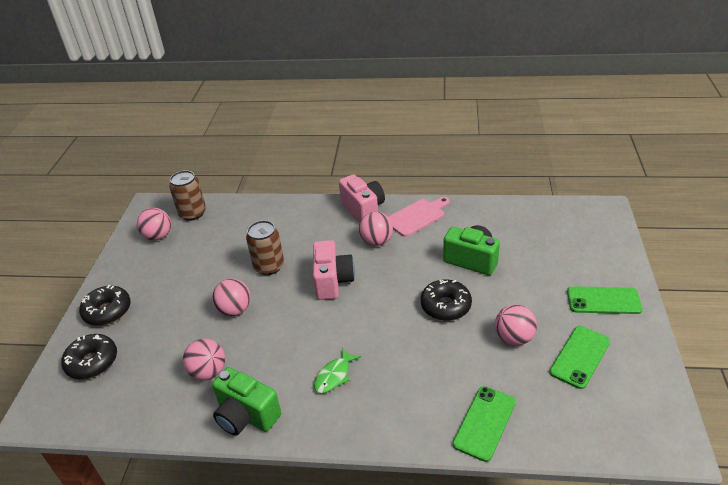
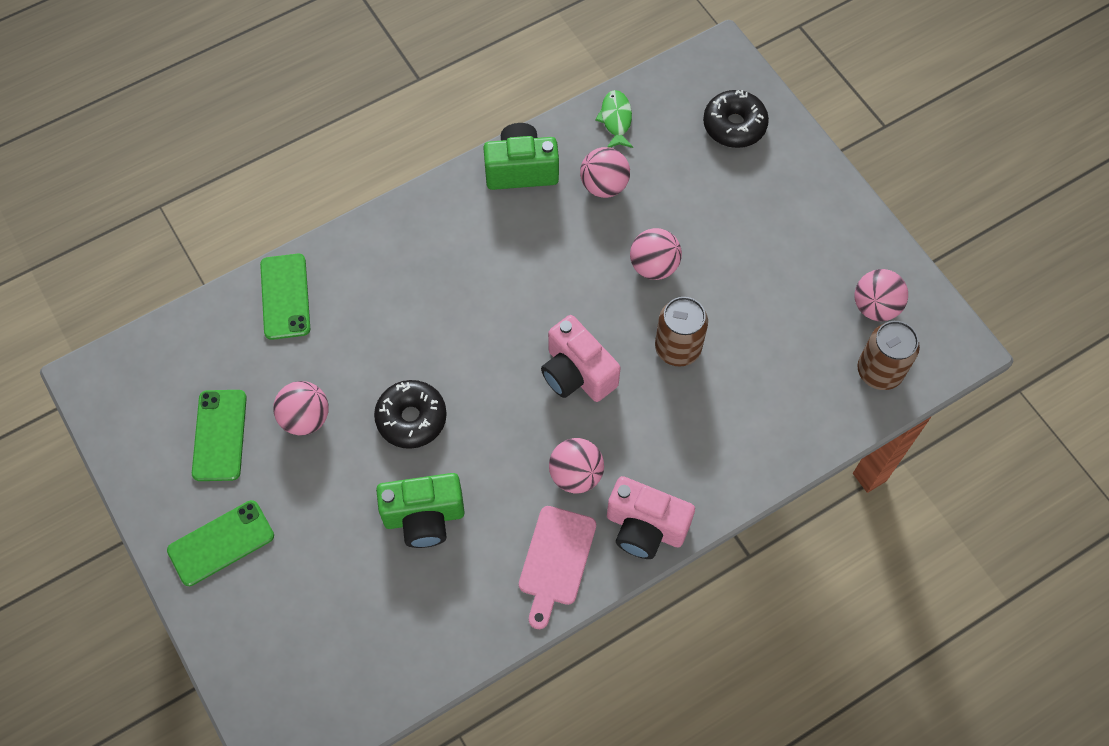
camera: 140 degrees right, 25 degrees up
black donut [79,285,131,326] -> none
green fish [314,348,361,393] -> green fish moved to [595,90,633,148]

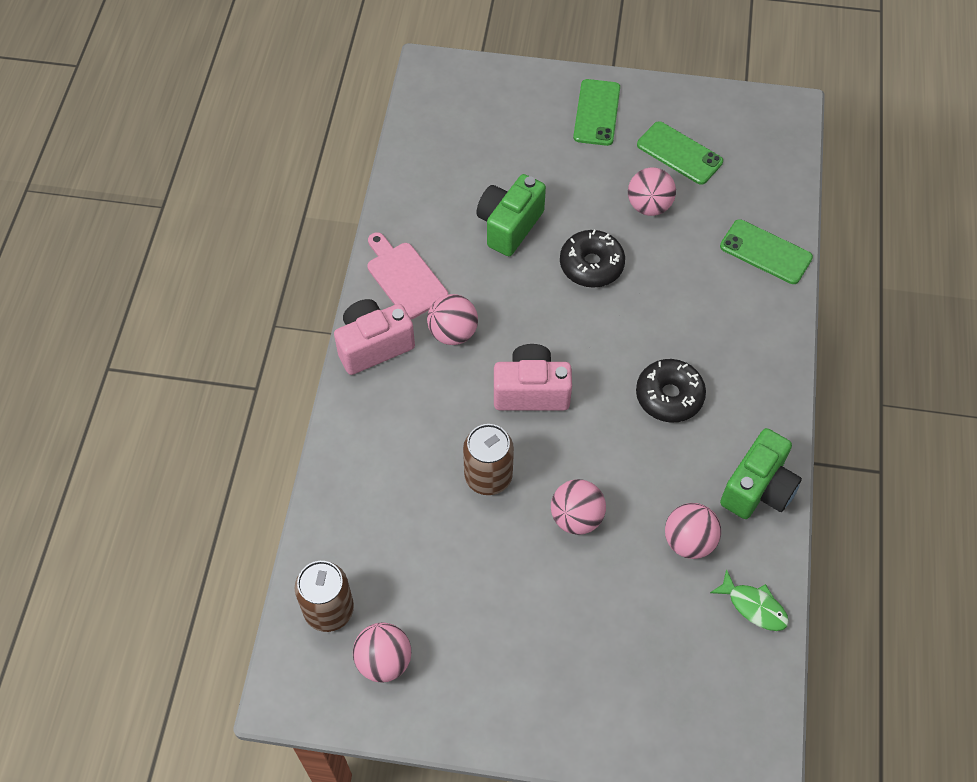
camera: 130 degrees right, 5 degrees down
black donut [703,90,769,148] -> black donut moved to [636,359,706,422]

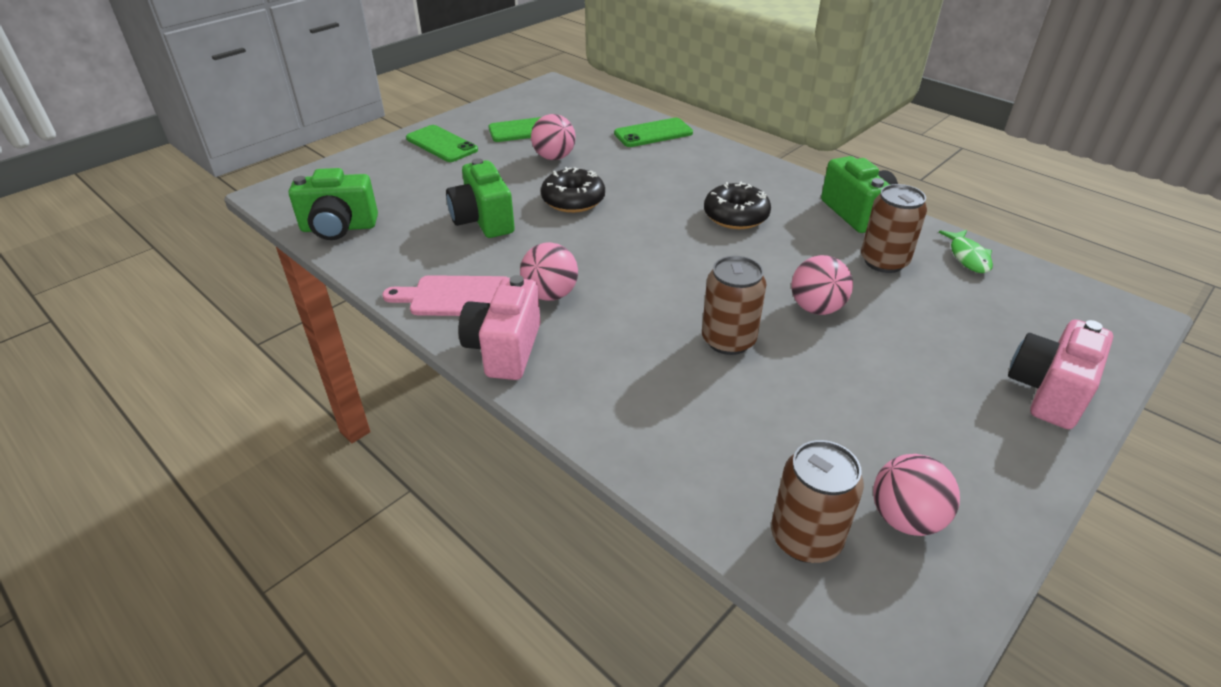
camera: 55 degrees left, 20 degrees down
pink camera [494,344,572,411] -> pink camera moved to [1008,319,1113,429]
pink ball [665,503,721,559] -> brown can [861,184,927,273]
green fish [710,569,789,631] -> green fish turned 105 degrees clockwise [939,230,993,273]
none -> green camera [289,168,378,240]

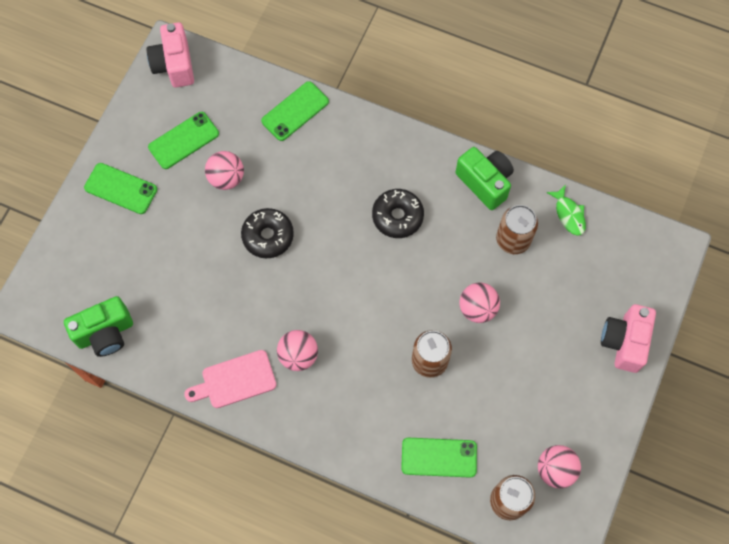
camera: 20 degrees left, 30 degrees up
green camera [446,158,515,238] -> none
pink camera [458,275,541,380] -> pink camera moved to [147,22,194,88]
none -> green phone [401,438,477,478]

